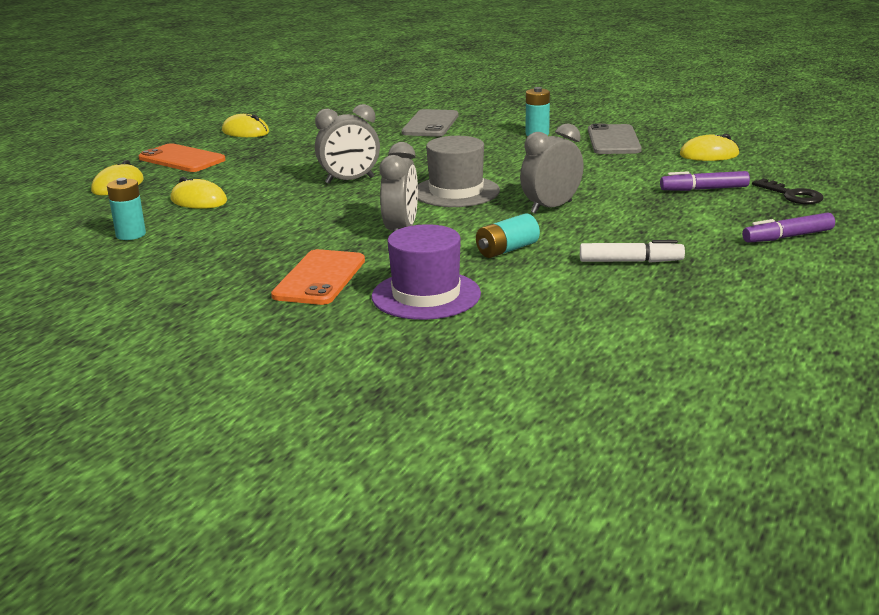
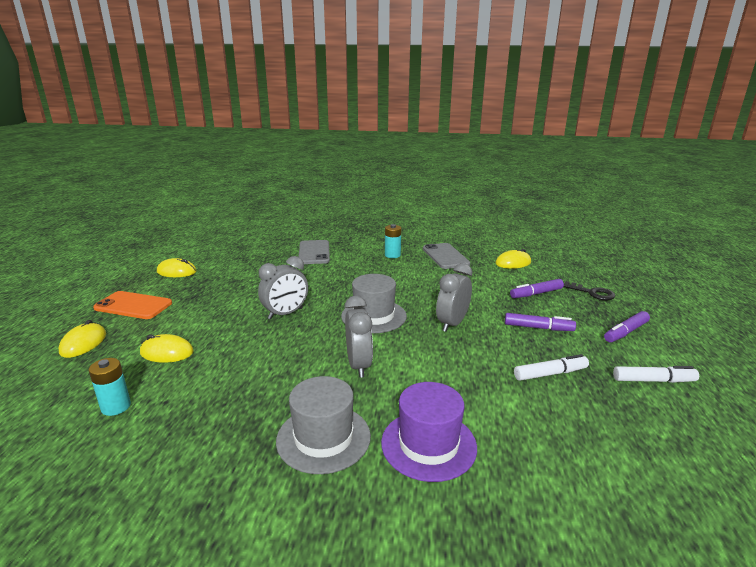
camera: 20 degrees left, 0 degrees up
orange phone [271,249,365,305] -> grey hat [276,376,371,474]
turquoise battery [476,213,540,258] -> none
none -> purple marker [505,313,576,331]
none -> white marker [613,366,699,383]

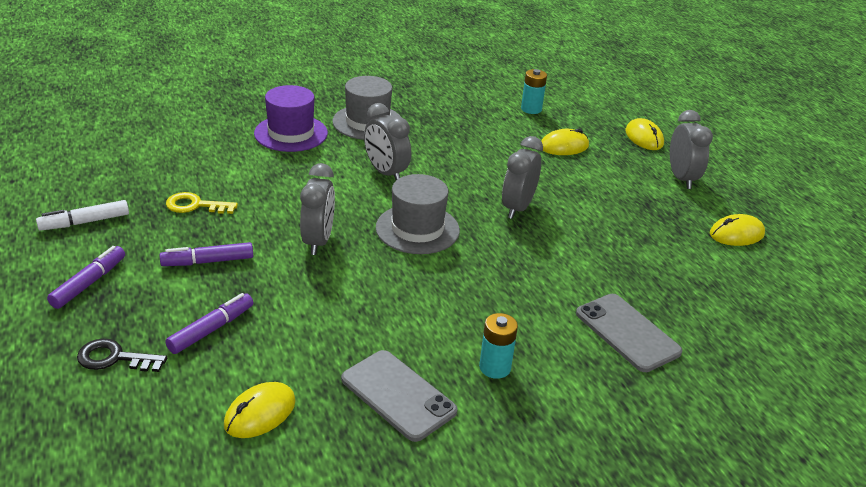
camera: 150 degrees right, 10 degrees up
orange phone [93,291,172,319] -> grey clock [670,110,713,189]
white marker [514,354,589,381] -> yellow key [166,192,238,214]

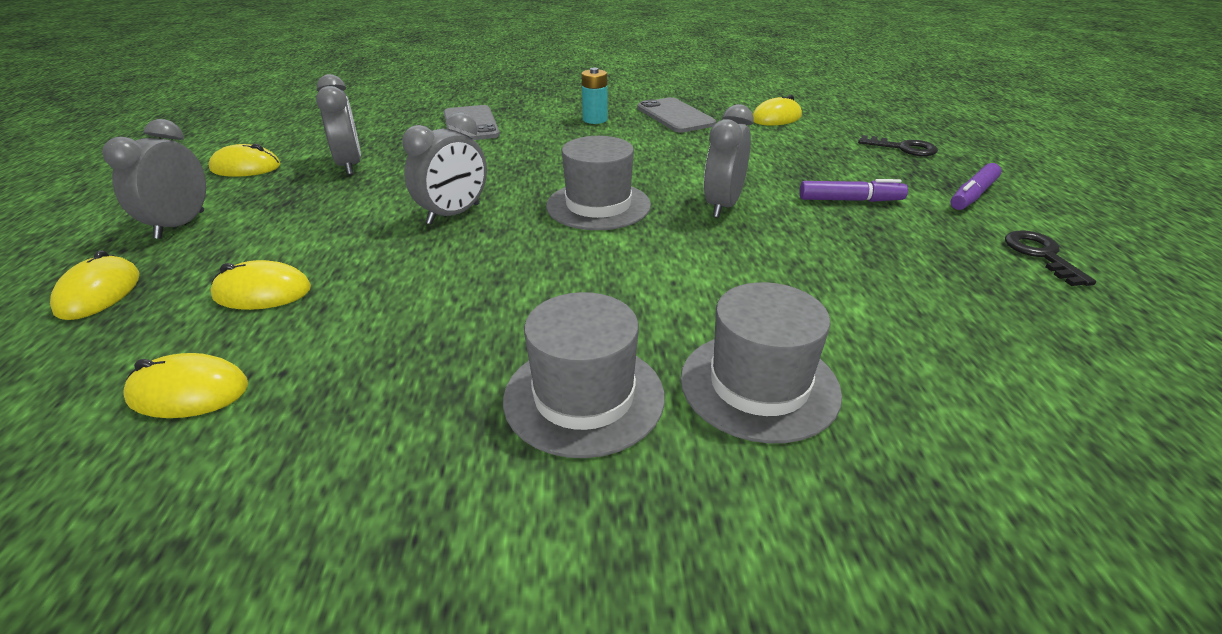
camera: 160 degrees left, 0 degrees up
white marker [36,200,129,231] -> black key [1005,231,1096,286]
purple marker [165,293,253,354] -> none
yellow key [166,192,238,214] -> none
purple hat [254,85,328,152] -> grey hat [680,282,842,443]
grey clock [364,103,411,180] -> grey clock moved to [316,74,361,175]
turquoise battery [521,69,547,114] -> yellow mouse [124,353,248,418]

